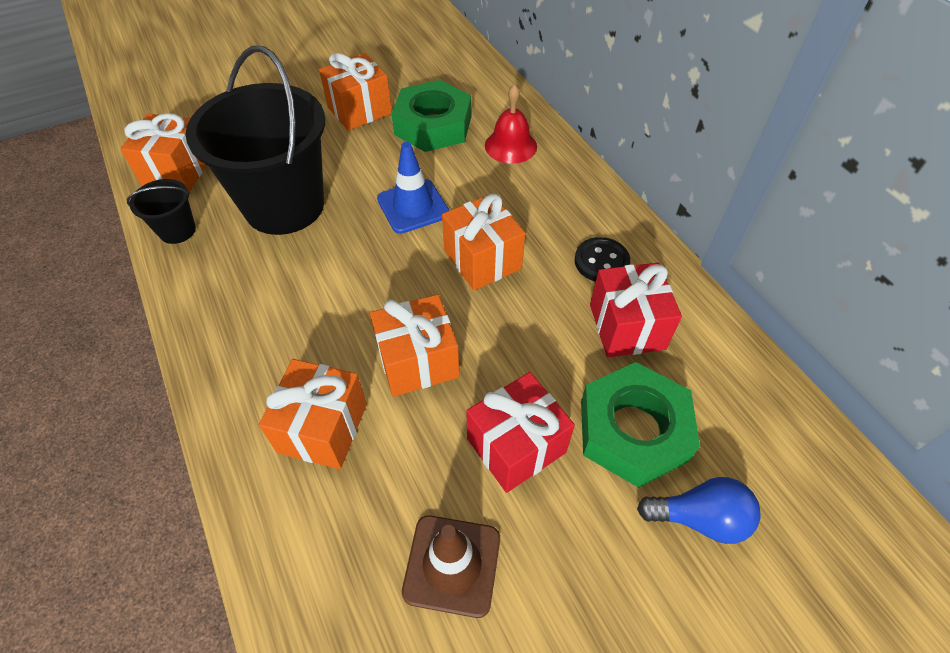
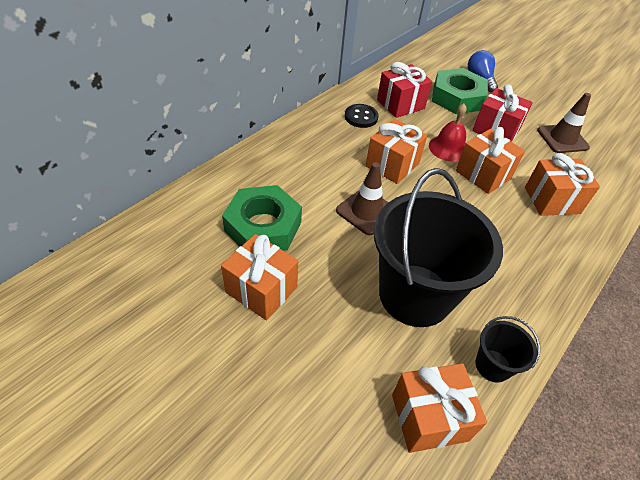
camera: 115 degrees left, 5 degrees down
blue traffic cone [377,142,449,234] -> brown traffic cone [336,162,388,235]
red bell [485,84,537,164] -> red bell moved to [429,104,467,162]

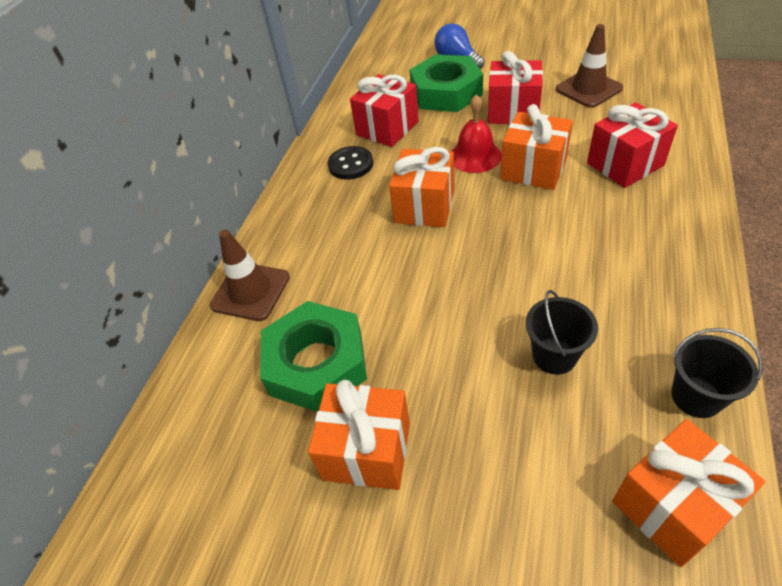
camera: 15 degrees left, 0 degrees up
brown traffic cone [336,162,388,235] -> brown traffic cone moved to [210,230,290,321]
black bucket [374,168,503,327] -> black bucket [526,290,598,375], size x0.43
orange gift [525,153,600,216] -> red gift [587,102,678,188]

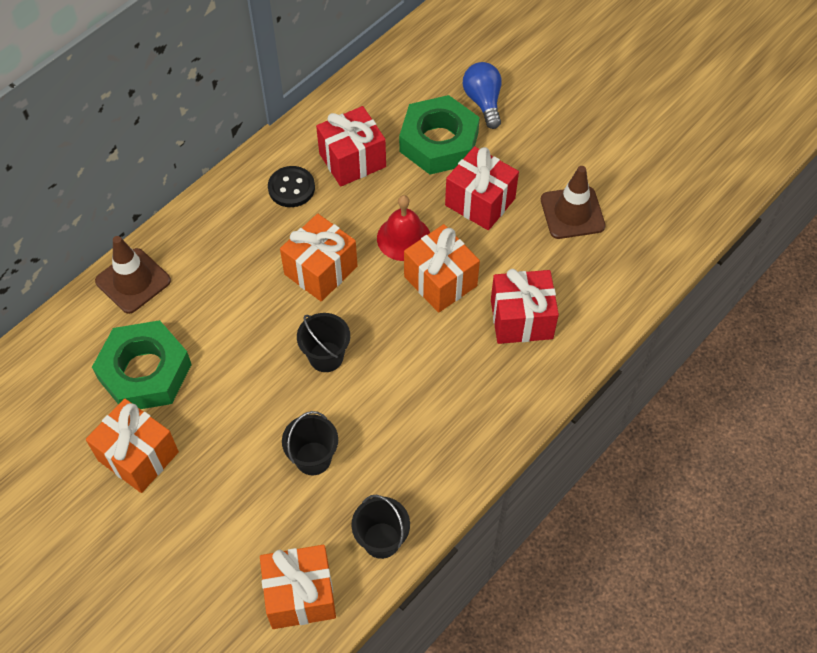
camera: 20 degrees right, 10 degrees up
none -> black bucket [297,313,350,372]

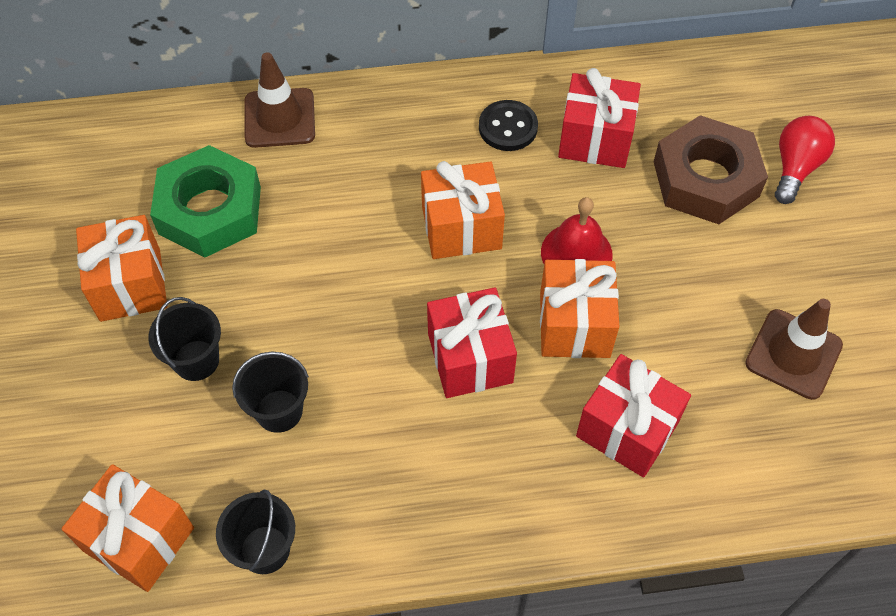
camera: 40 degrees right, 0 degrees up
black bucket [297,313,350,372] -> black bucket moved to [148,297,221,381]
green nut [399,95,480,175] -> brown nut [654,115,768,224]
red gift [445,146,519,230] -> red gift moved to [427,287,517,398]
blue light bulb [463,62,502,129] -> red light bulb [775,116,835,204]

